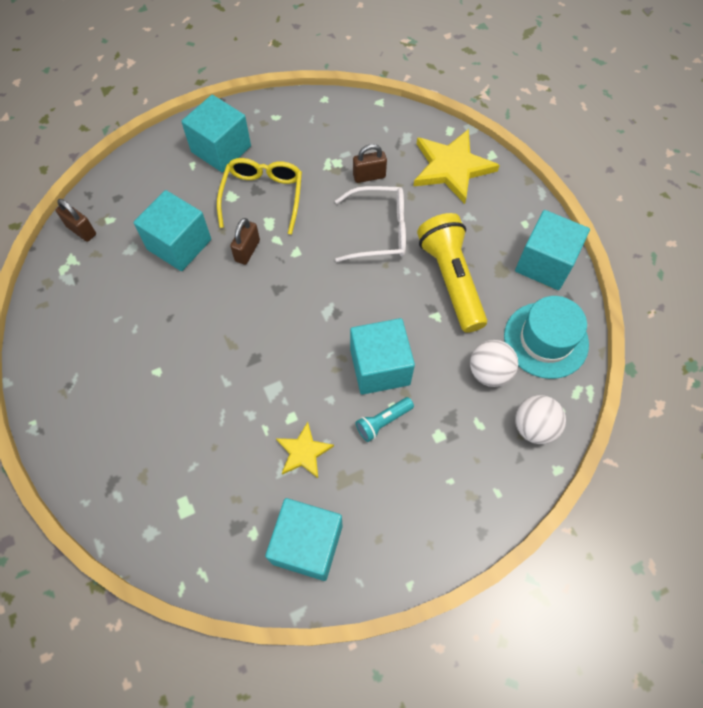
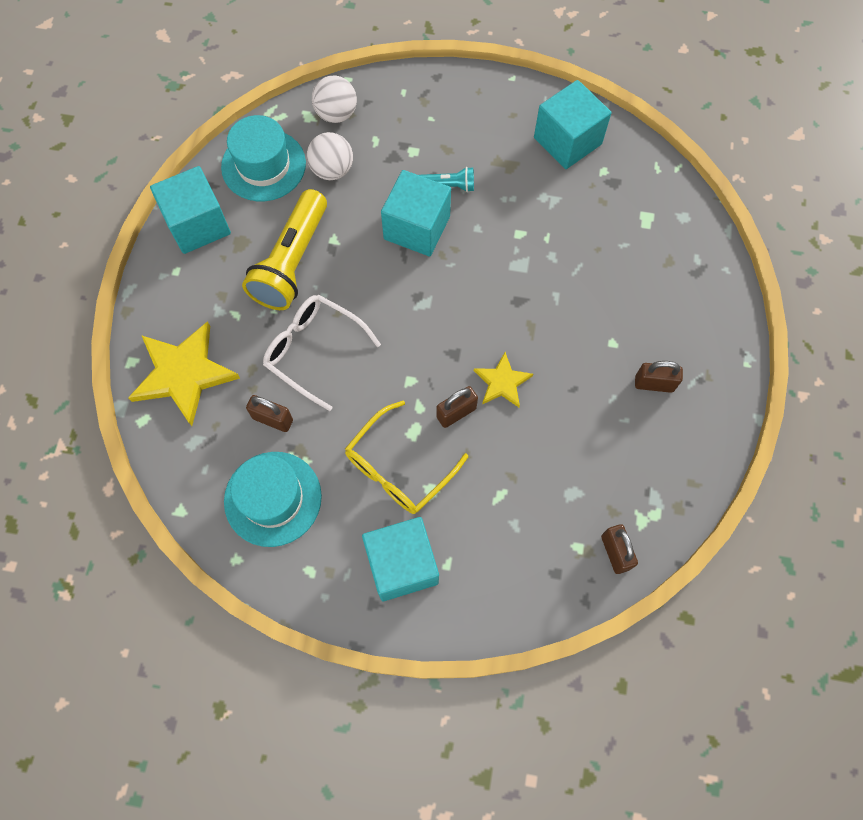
camera: 145 degrees left, 5 degrees up
turquoise cube [133,190,211,271] -> none
yellow star [276,422,334,478] -> yellow star moved to [474,352,533,407]
none -> turquoise hat [224,452,322,547]
none -> brown padlock [635,361,683,393]

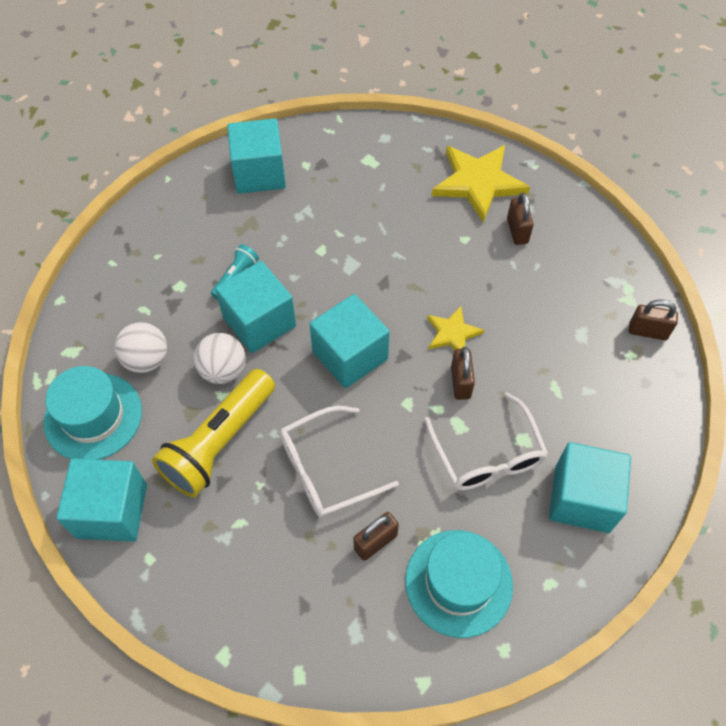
camera: 60 degrees left, 10 degrees down
yellow star [128,321,240,426] -> yellow star moved to [432,145,530,222]
yellow flashlight [242,189,327,310] -> yellow flashlight turned 75 degrees clockwise [152,369,275,497]
white ball [312,76,357,123] -> white ball moved to [194,333,246,384]
yellow glasses [345,401,468,514] -> white glasses [424,393,548,490]
brown padlock [635,361,683,393] -> brown padlock turned 45 degrees counterclockwise [507,193,534,245]
none -> turquoise cube [310,294,390,388]

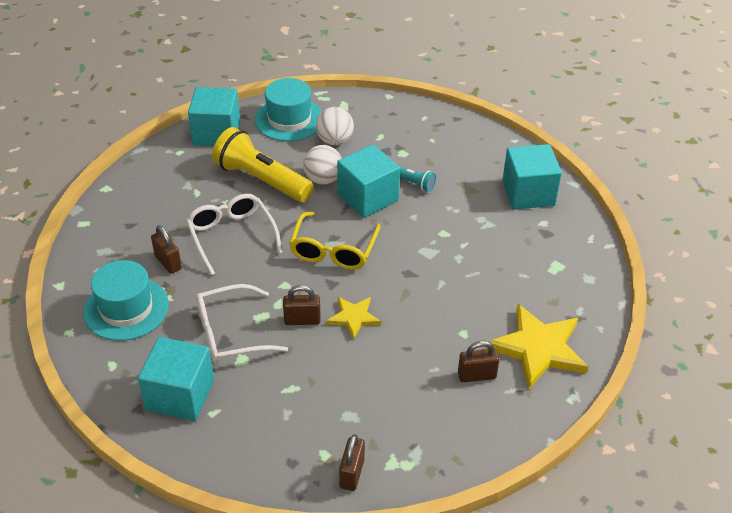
camera: 90 degrees right, 15 degrees down
turquoise cube [310,294,390,388] -> yellow glasses [289,212,380,270]

